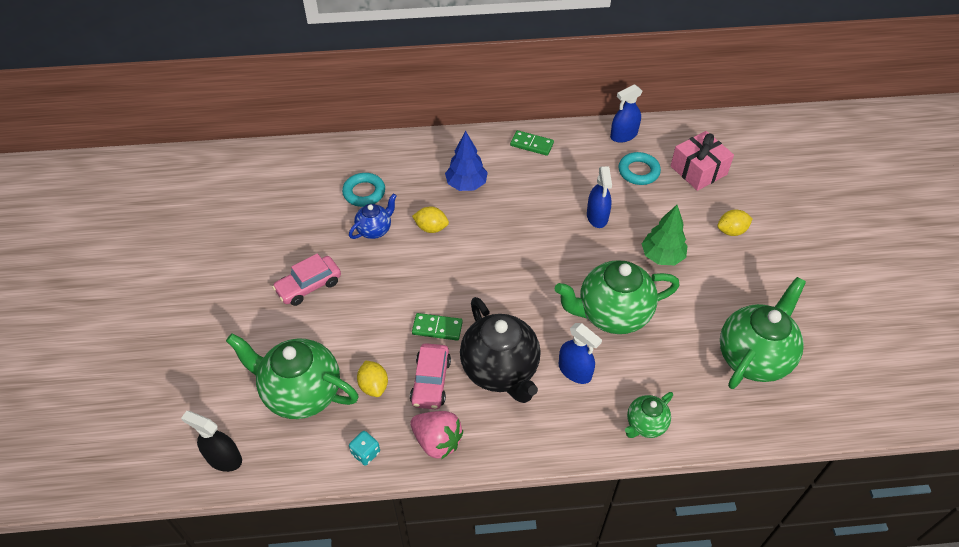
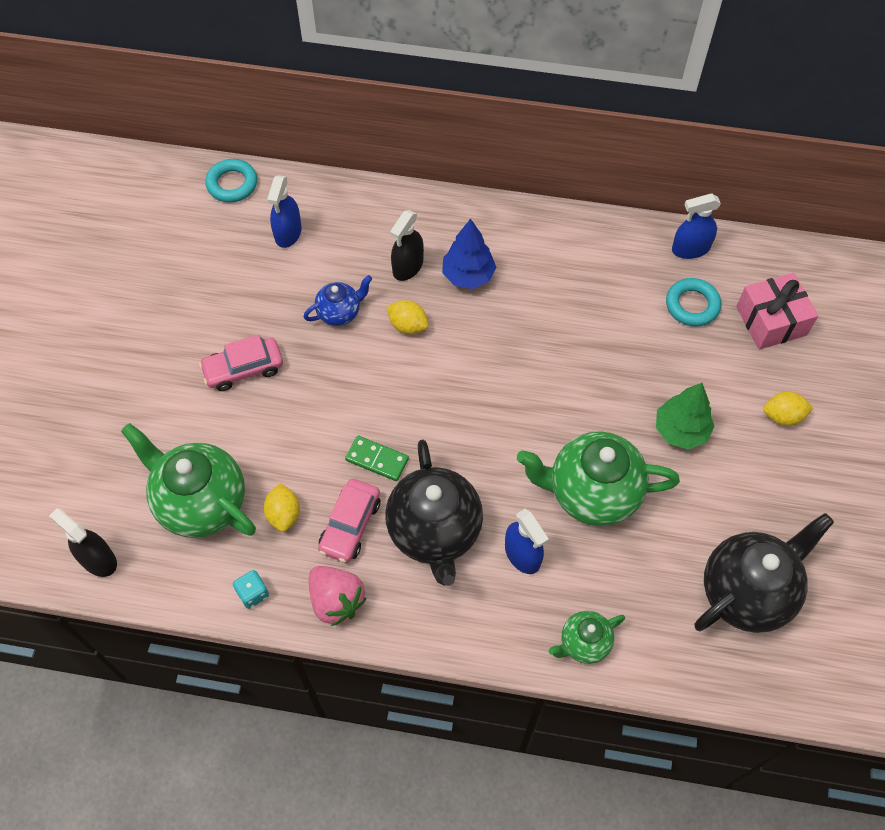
camera: 15 degrees right, 10 degrees up
turquoise ring [342,173,385,207] -> turquoise ring moved to [205,159,257,203]
green domino [510,130,554,156] -> none
blue spray bottle [587,166,612,228] -> blue spray bottle moved to [267,175,302,248]
green teapot [720,277,806,389] -> black teapot [695,513,834,633]
none -> black spray bottle [390,210,424,281]

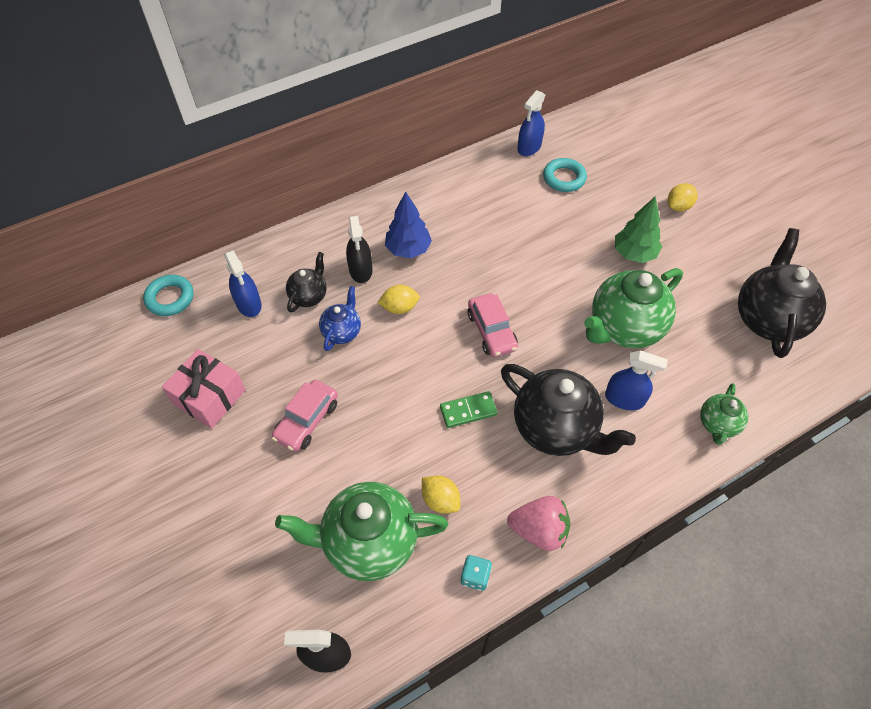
camera: 40 degrees left, 5 degrees down
pink car [318,479,380,563] -> pink car moved to [468,293,518,357]
pink gift [736,273,818,350] -> pink gift moved to [162,349,246,428]
none -> black teapot [286,252,326,313]

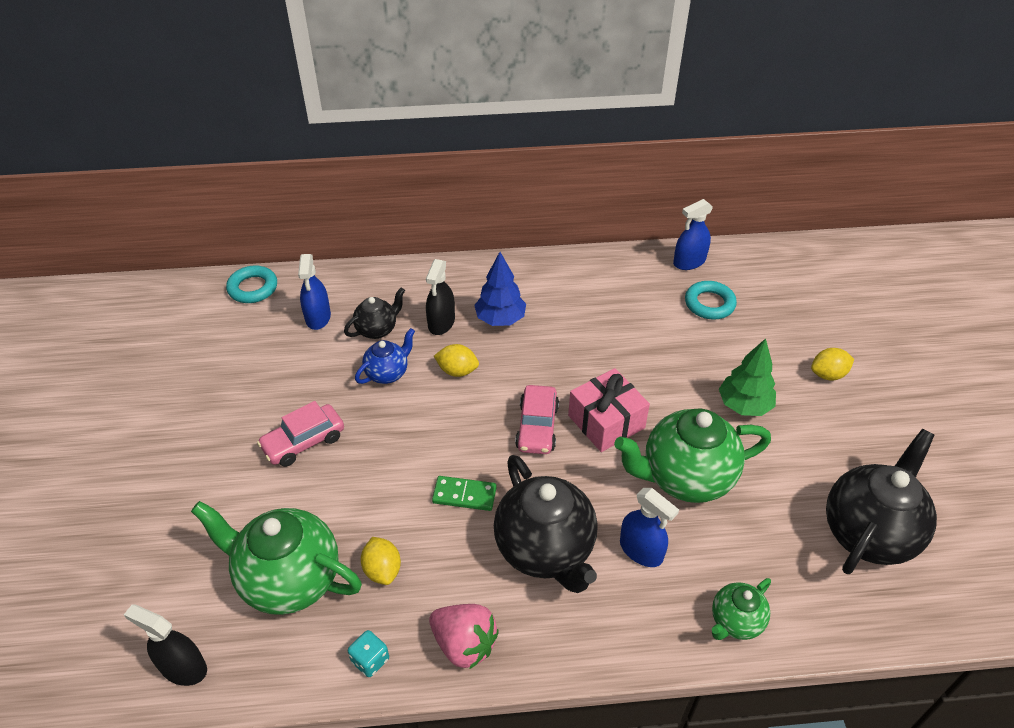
camera: 25 degrees right, 10 degrees down
pink gift [162,349,246,428] -> pink gift moved to [568,368,650,452]

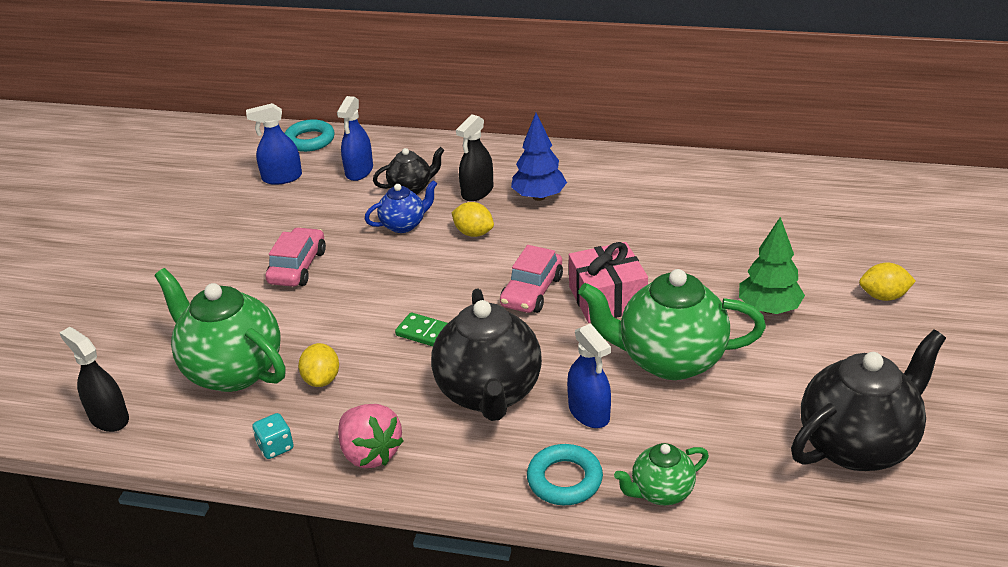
camera: 20 degrees right, 10 degrees down
pink car [257,401,344,467] -> pink car turned 120 degrees clockwise [265,227,326,287]
blue spray bottle [673,199,713,270] -> blue spray bottle moved to [246,103,302,185]
turquoise ring [685,281,737,320] -> turquoise ring moved to [527,444,603,505]

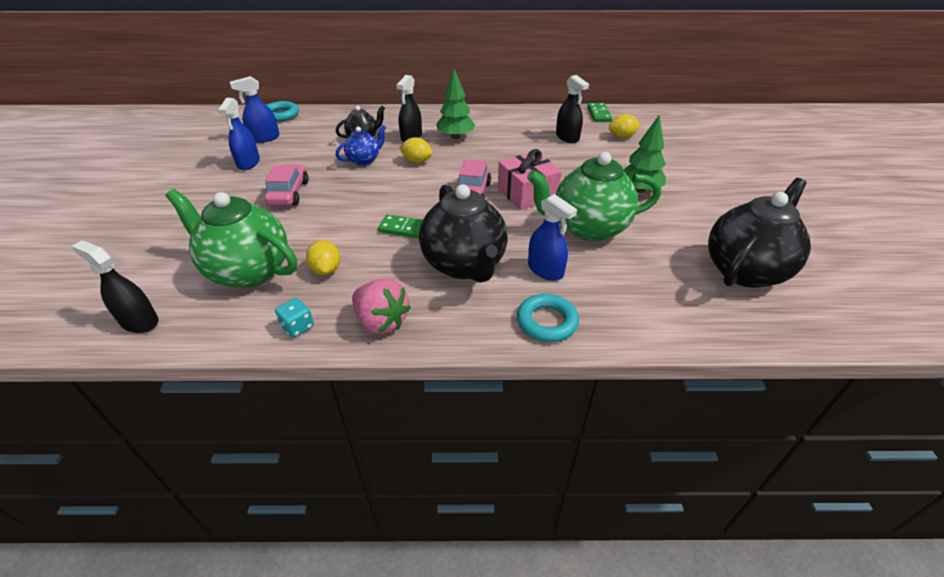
camera: 15 degrees left, 5 degrees up
blue spray bottle [337,96,373,181] -> blue spray bottle moved to [218,98,260,170]
blue tree [511,113,567,201] -> green tree [436,69,475,139]
green teapot [614,443,709,506] -> none
yellow lemon [859,262,916,301] -> yellow lemon moved to [609,114,640,138]
none -> black spray bottle [556,75,589,143]
none -> green domino [587,103,612,122]

